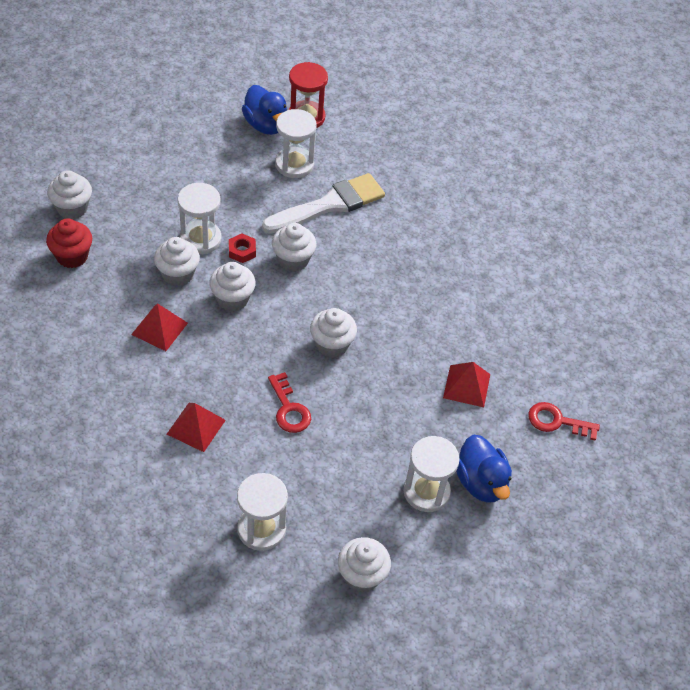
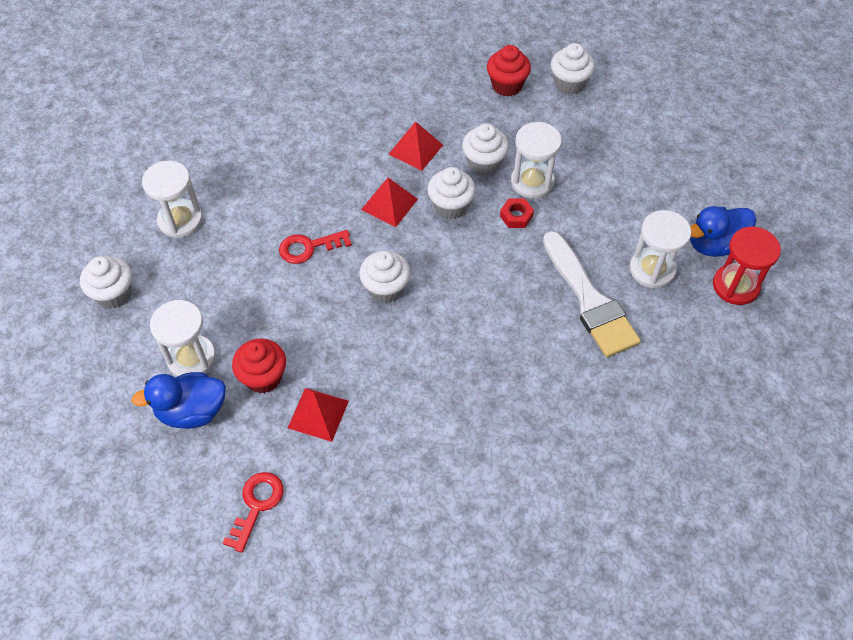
camera: 100 degrees right, 5 degrees up
red pyramid [167,403,226,452] -> red pyramid moved to [361,178,418,227]
white cupcake [272,223,316,272] -> none
none -> red cupcake [232,338,286,393]

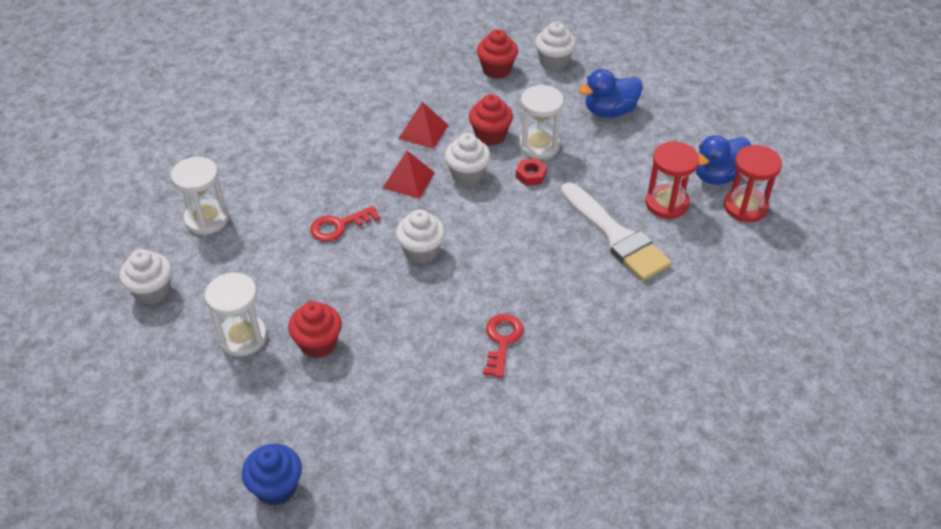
camera: 10 degrees left, 10 degrees down
blue duck [131,372,226,429] -> blue duck moved to [578,69,643,118]
red key [223,472,284,553] -> red key moved to [483,314,524,378]
red pyramid [288,388,349,442] -> none
white cupcake [462,123,509,175] -> red cupcake [469,94,513,146]
white hourglass [630,210,691,288] -> red hourglass [645,141,699,219]
none -> blue cupcake [242,444,302,506]

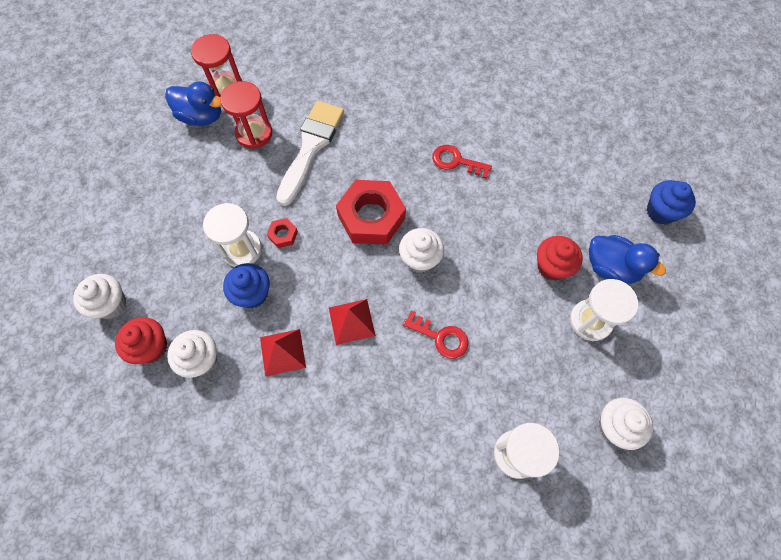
camera: 125 degrees left, 20 degrees up
white cupcake [445,133,491,186] -> white cupcake moved to [167,330,217,378]
red cupcake [469,94,513,146] -> blue cupcake [223,263,270,308]
red key [483,314,524,378] -> red key turned 45 degrees clockwise [432,145,492,179]
blue duck [578,69,643,118] -> blue duck moved to [589,235,666,284]
none -> red nut [336,180,406,245]

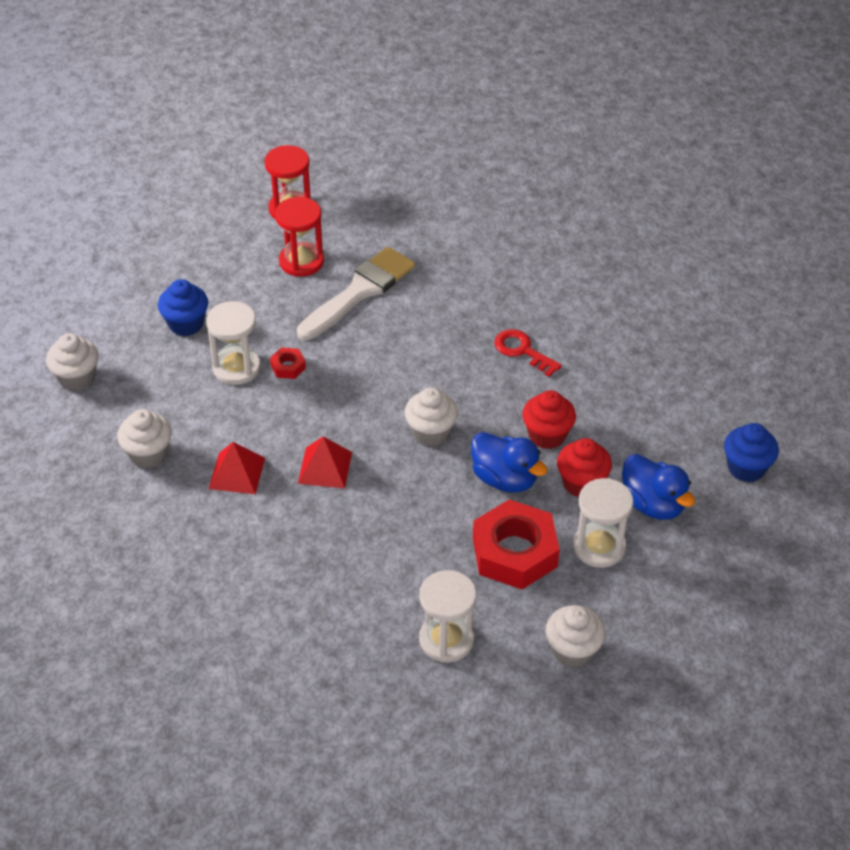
camera: 20 degrees right, 20 degrees down
red cupcake [115,317,167,364] -> red cupcake moved to [523,390,576,449]
blue duck [165,81,222,126] -> blue duck moved to [471,432,548,493]
blue cupcake [223,263,270,308] -> blue cupcake moved to [158,279,208,336]
red nut [336,180,406,245] -> red nut moved to [473,499,560,589]
red key [403,310,469,359] -> none

